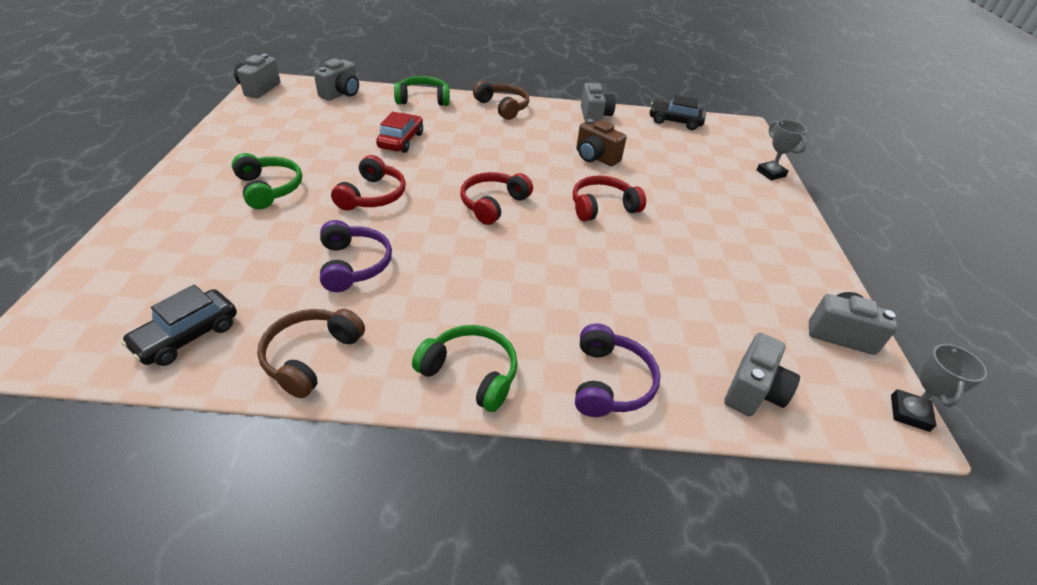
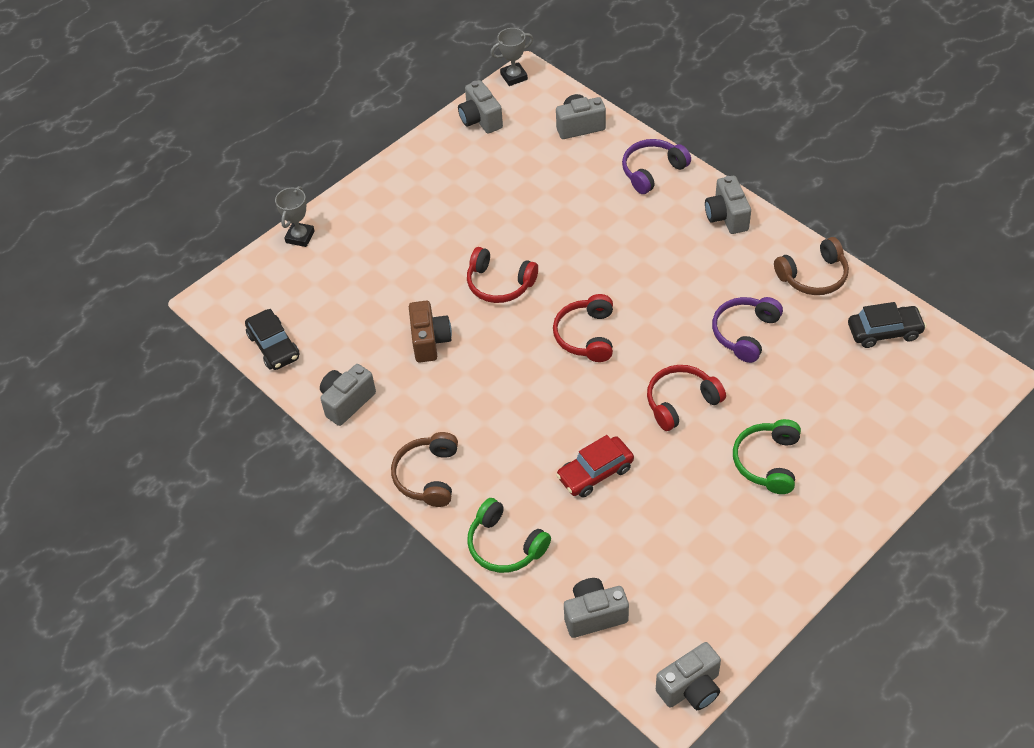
camera: 130 degrees left, 10 degrees up
green headphones [412,325,518,412] -> grey camera [705,176,751,234]
red headphones [460,172,533,225] -> red headphones turned 105 degrees clockwise [553,294,613,362]

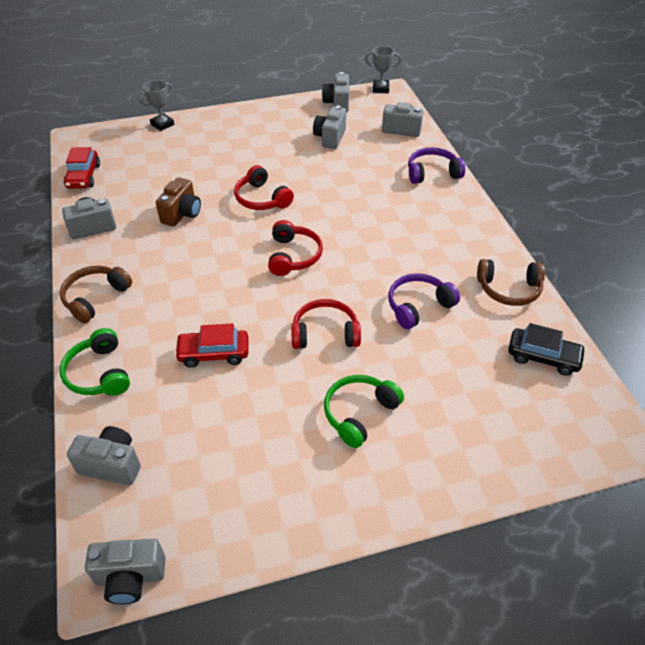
camera: 25 degrees right, 5 degrees down
black car [245,309,300,370] -> red car [64,147,100,189]
red headphones [553,294,613,362] -> red headphones turned 150 degrees clockwise [268,220,323,276]
grey camera [705,176,751,234] -> grey camera moved to [313,106,346,149]

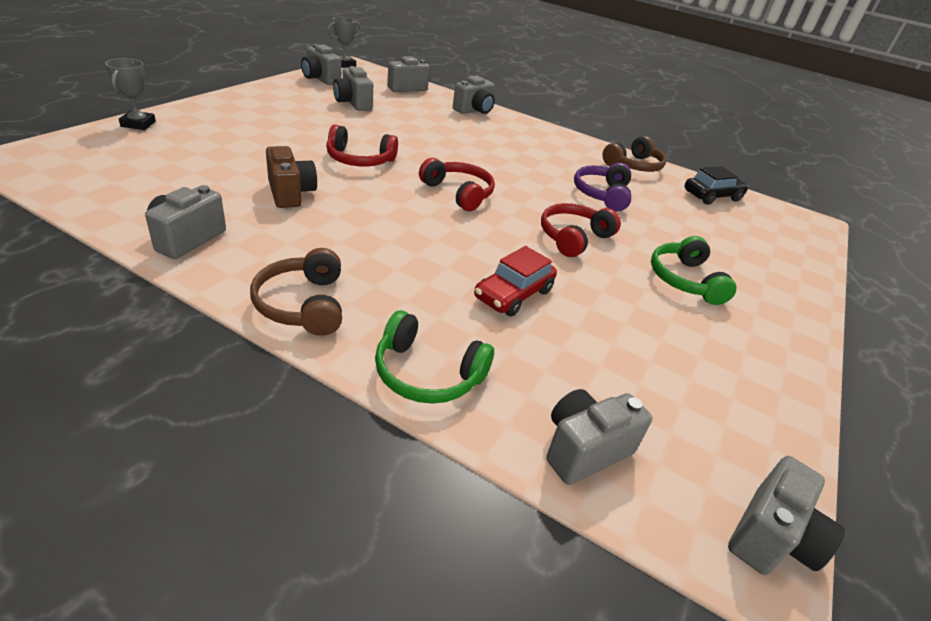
camera: 50 degrees left, 10 degrees down
red car [64,147,100,189] -> none
purple headphones [408,147,465,184] -> grey camera [453,75,495,114]

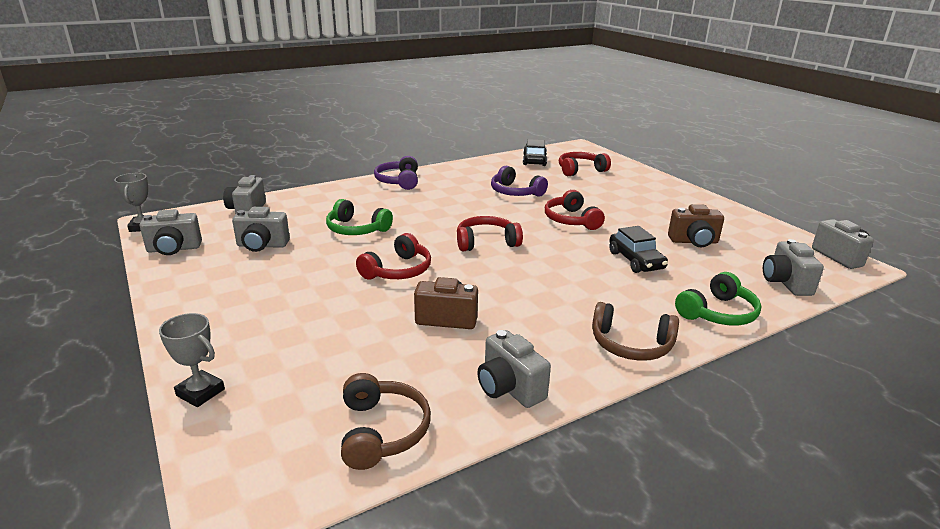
camera: 55 degrees left, 10 degrees down
grey camera [453,75,495,114] -> none
red car [474,246,557,317] -> black car [609,226,668,273]
brown headphones [603,136,666,172] -> brown headphones moved to [341,373,431,470]
green headphones [651,236,736,305] -> green headphones moved to [326,199,393,235]
none -> purple headphones [374,156,418,190]
none -> red headphones [559,152,611,176]
none -> brown camera [668,204,724,247]

